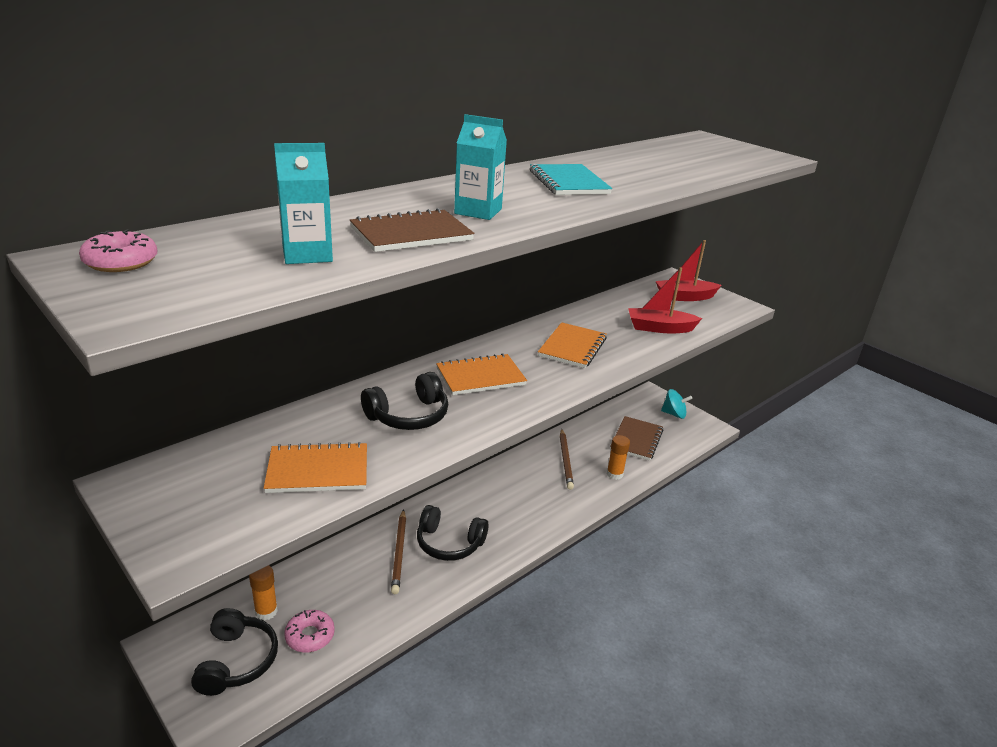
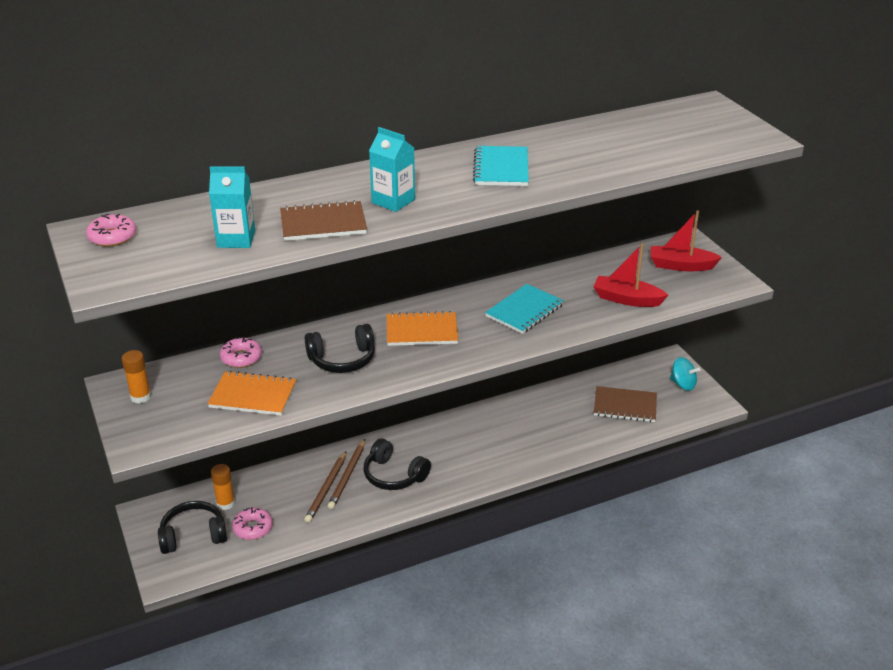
camera: 20 degrees right, 5 degrees up
black headphones [191,608,278,696] -> black headphones turned 120 degrees counterclockwise [158,501,227,554]
orange notebook [538,322,607,368] -> turquoise notebook [485,284,564,334]
brown pencil [560,429,574,490] -> brown pencil moved to [304,451,346,523]
orange glue stick [607,435,630,480] -> orange glue stick moved to [122,350,151,404]
brown notebook [610,416,664,461] -> brown notebook turned 60 degrees clockwise [594,386,657,422]
none -> pink donut [220,337,262,368]

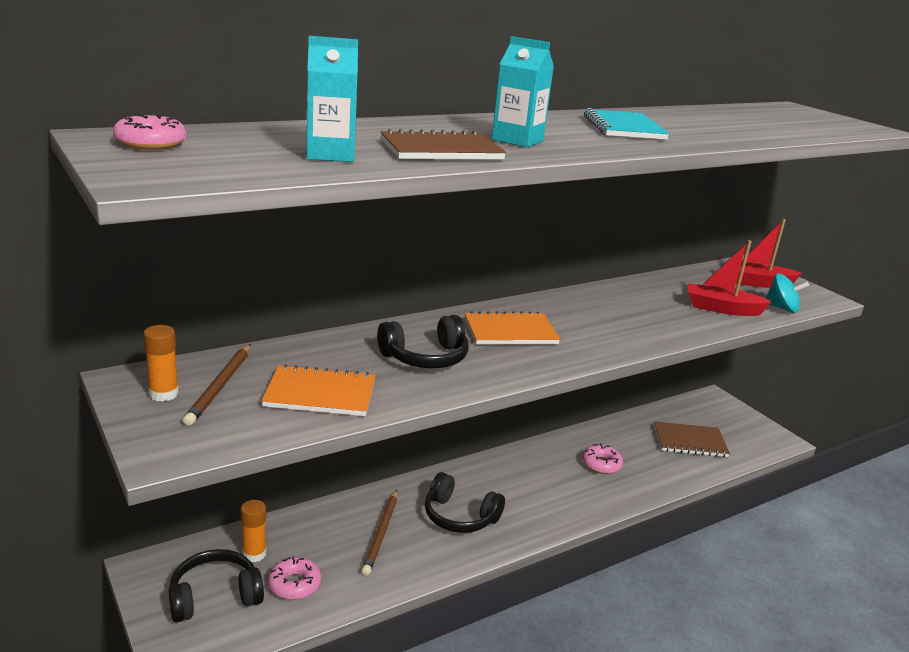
camera: 10 degrees left, 10 degrees down
pink donut [220,337,262,368] -> pink donut moved to [582,444,623,474]
brown pencil [328,439,365,509] -> brown pencil moved to [183,344,250,426]
turquoise notebook [485,284,564,334] -> none
turquoise spinning top [670,357,700,391] -> turquoise spinning top moved to [766,273,809,313]

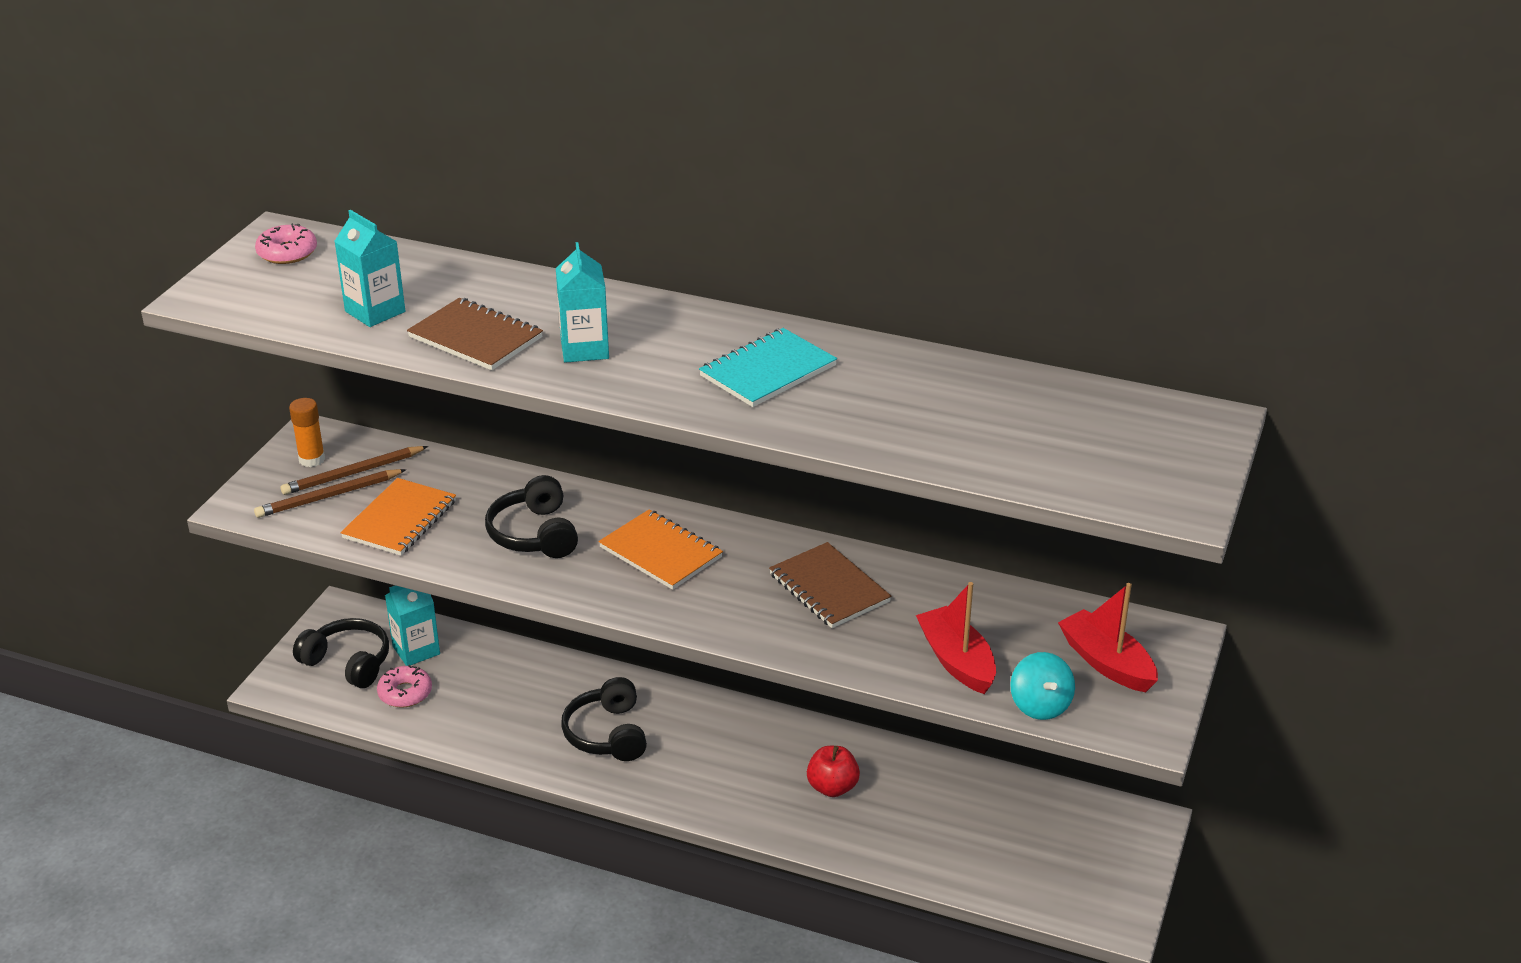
camera: 55 degrees right, 10 degrees up
orange glue stick [241,500,266,562] -> turquoise carton [385,585,440,666]
orange notebook [261,364,376,416] -> orange notebook turned 60 degrees clockwise [340,478,456,556]
brown pencil [361,489,397,576] -> brown pencil moved to [254,469,406,518]
black headphones [377,315,469,368] -> black headphones turned 45 degrees clockwise [485,475,578,558]
pink donut [582,444,623,474] -> red apple [807,746,860,797]
brown notebook [654,421,730,457] -> brown notebook moved to [769,542,891,628]

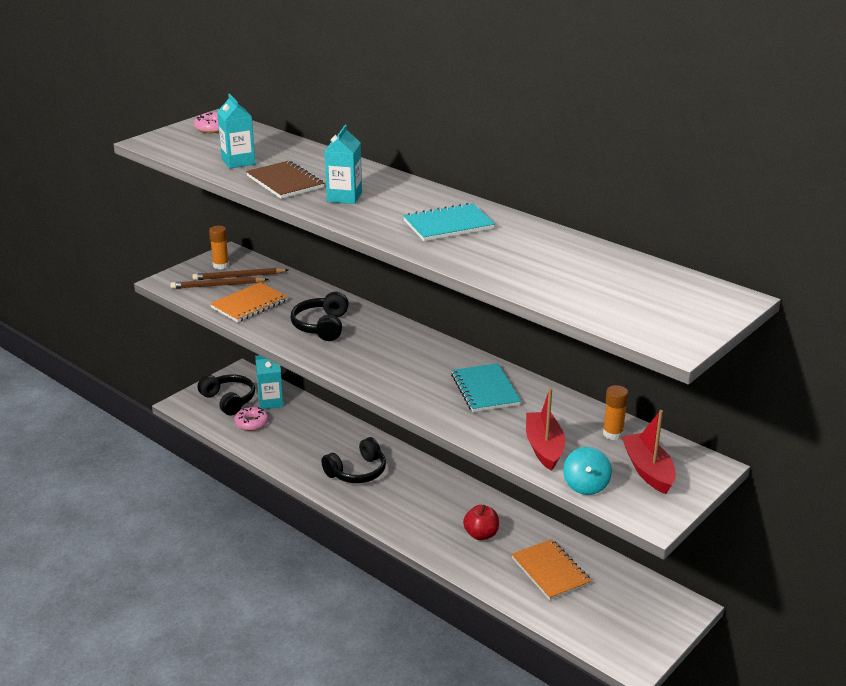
camera: 20 degrees right, 5 degrees down
black headphones [561,677,647,761] -> black headphones turned 135 degrees counterclockwise [321,437,386,483]
orange notebook [599,510,723,590] -> orange notebook moved to [511,539,591,600]
brown notebook [769,542,891,628] -> turquoise notebook [451,363,521,412]
none -> orange glue stick [603,385,628,440]

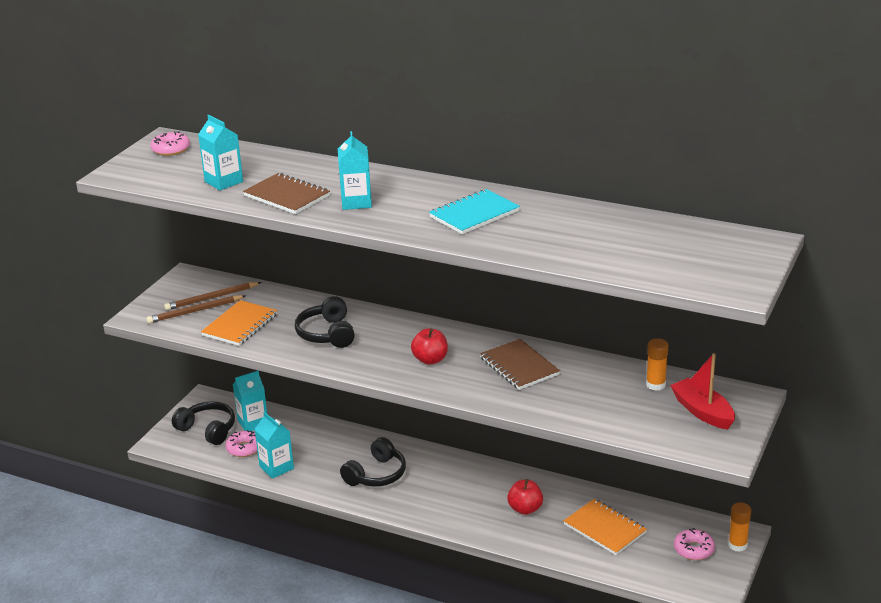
camera: 15 degrees left, 0 degrees up
orange glue stick [209,226,229,269] -> orange glue stick moved to [728,502,751,552]
turquoise notebook [451,363,521,412] -> brown notebook [480,339,560,390]
red boat [526,388,565,471] -> none
turquoise spinning top [563,447,612,495] -> none
none -> turquoise carton [254,412,294,479]
none -> red apple [411,328,448,365]
none -> pink donut [674,528,715,560]

